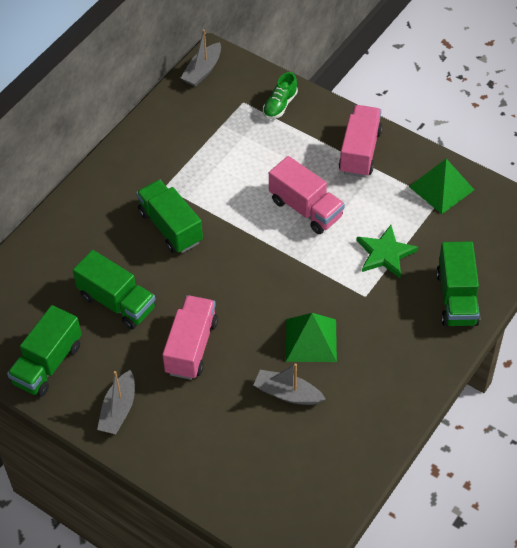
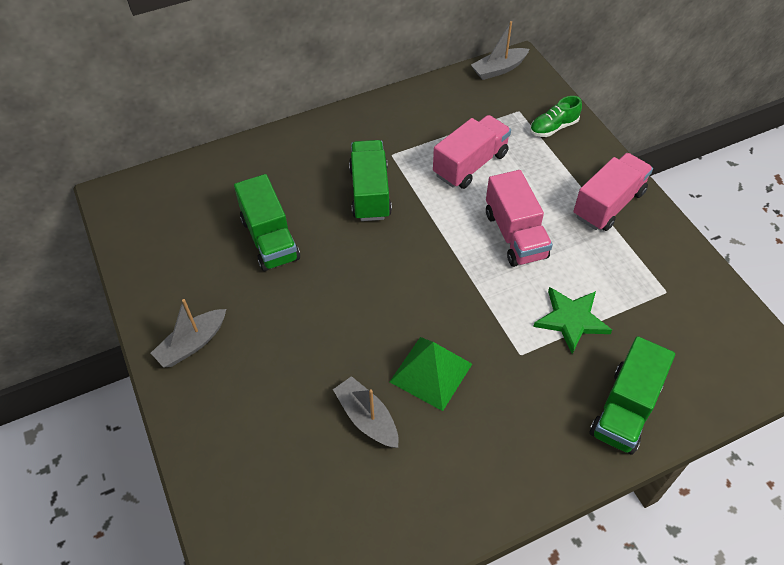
camera: 30 degrees right, 0 degrees up
green truck [7,305,82,397] -> none
pink truck [162,295,218,380] -> pink truck moved to [433,115,511,189]
green pyramid [409,159,474,214] -> none

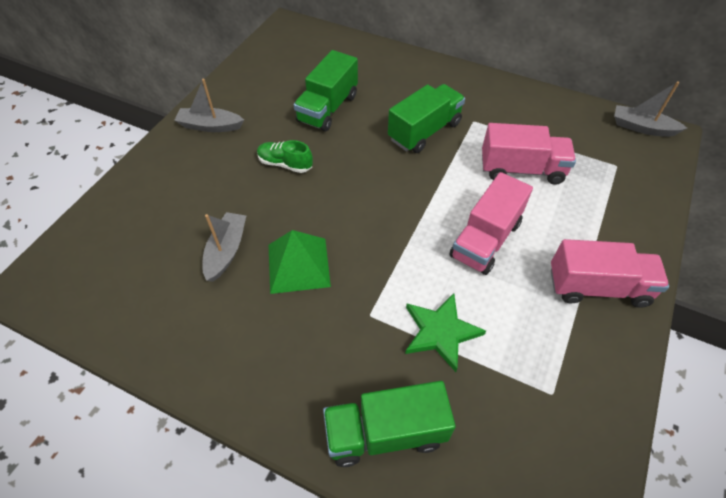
camera: 50 degrees right, 0 degrees up
green shoe [530,96,582,137] -> green shoe moved to [257,140,313,173]

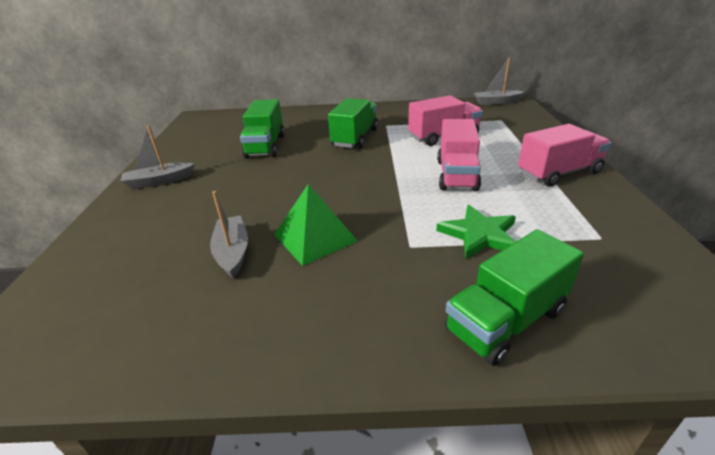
camera: 25 degrees left, 20 degrees down
green shoe [257,140,313,173] -> none

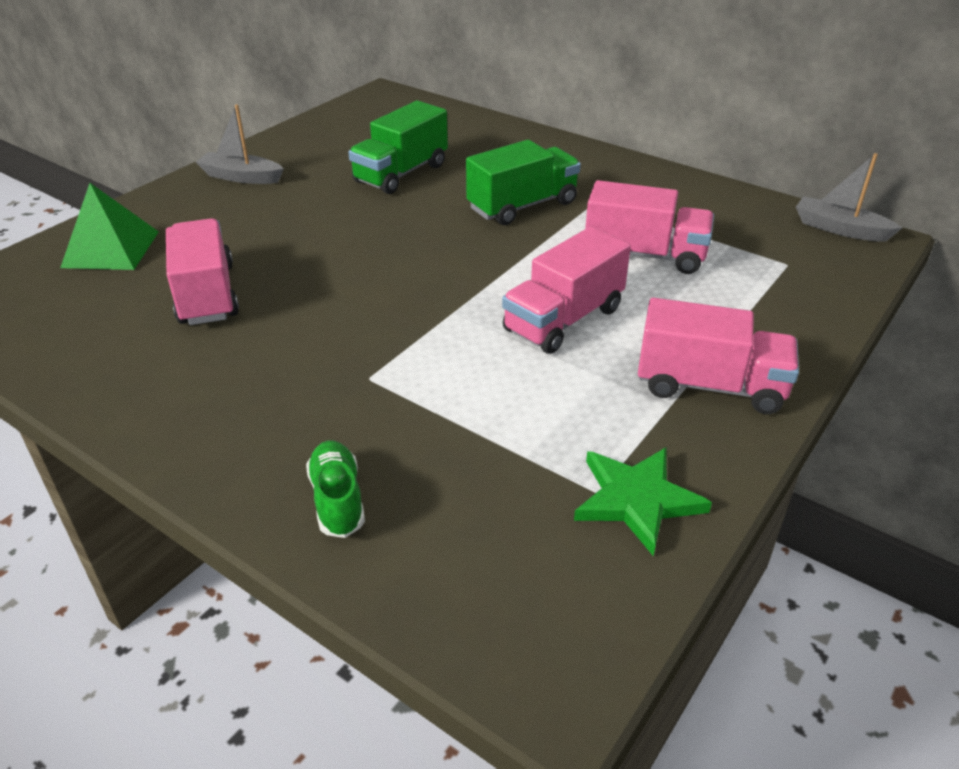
camera: 35 degrees right, 5 degrees up
grey boat [210,191,248,278] -> pink truck [166,218,239,325]
green pyramid [274,184,358,266] -> green pyramid moved to [60,183,159,270]
green star [436,205,516,259] -> green star moved to [574,447,712,556]
green truck [445,229,584,366] -> green shoe [306,440,365,538]

